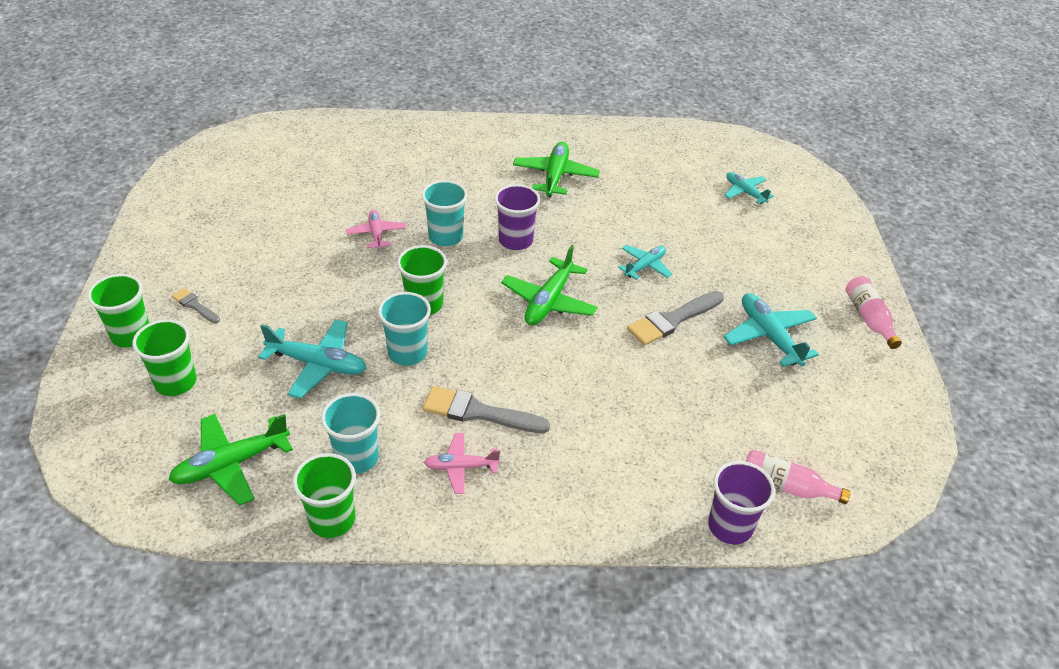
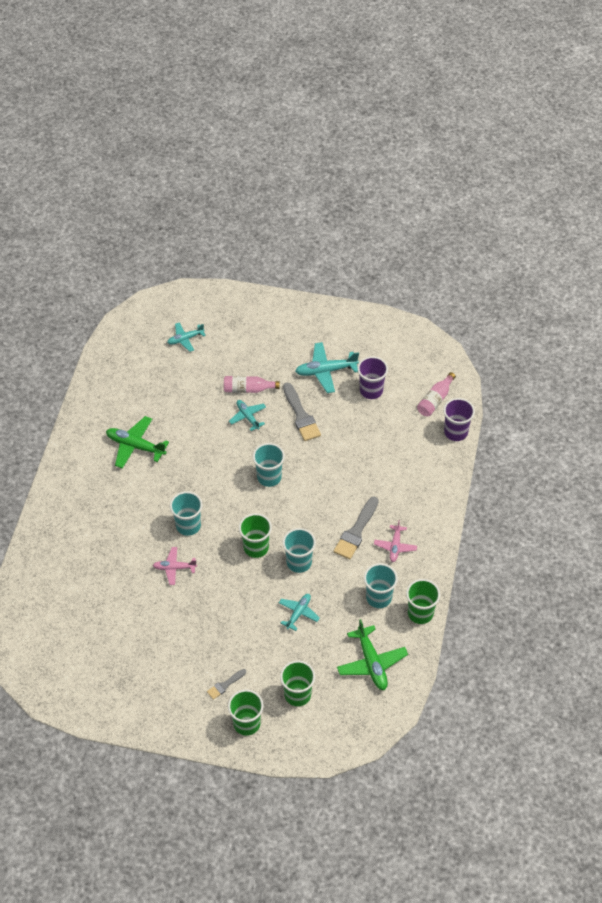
camera: 75 degrees left, 10 degrees up
turquoise plane [258,319,367,399] -> turquoise plane [279,594,320,631], size x0.63
purple cup [495,184,540,250] -> purple cup moved to [357,356,388,399]
green plane [501,245,598,325] -> turquoise cup [253,443,285,487]
pink bottle [845,276,902,349] -> pink bottle moved to [224,376,280,393]

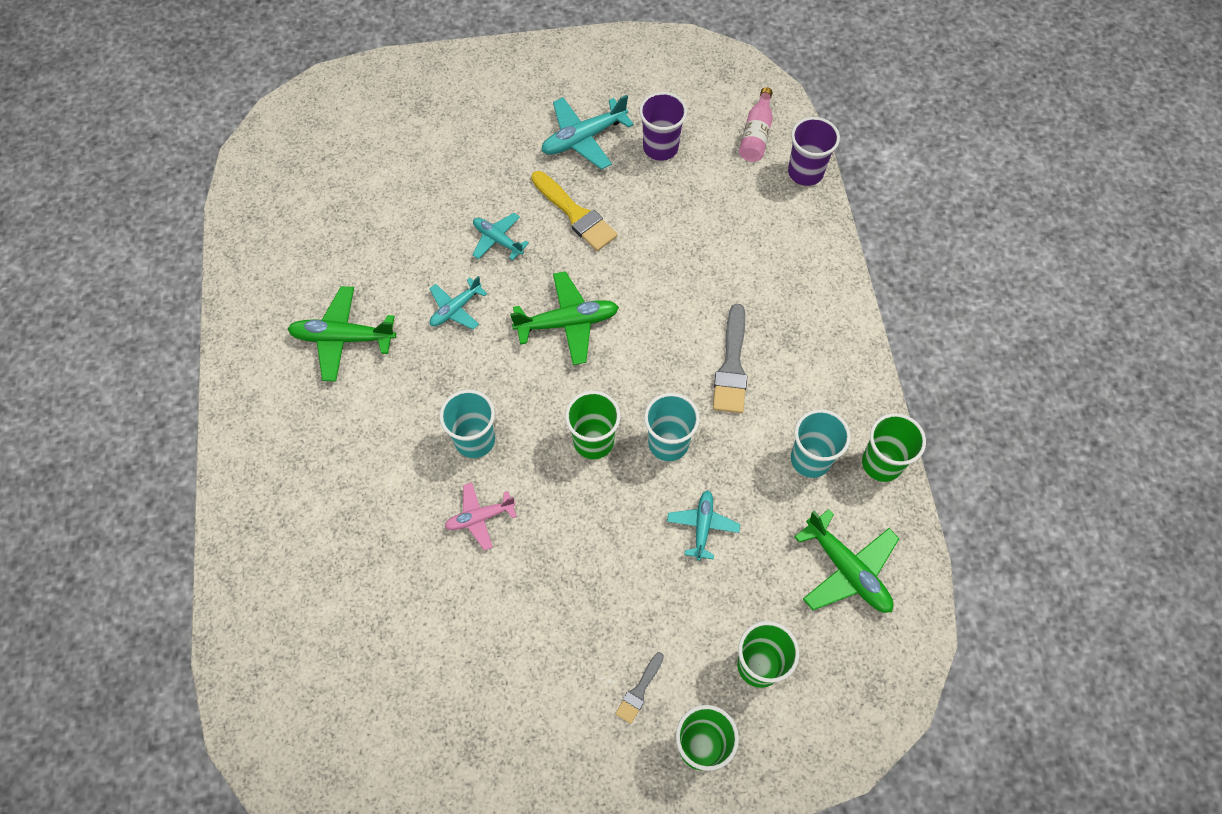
camera: 20 degrees left, 10 degrees up
turquoise plane [167,322,206,352] -> turquoise plane moved to [429,276,487,330]
pink bottle [224,376,280,393] -> none
turquoise cup [253,443,285,487] -> green plane [510,271,619,365]
grey brush [283,383,321,441] -> yellow brush [531,171,618,251]
pink plane [374,520,417,562] -> none

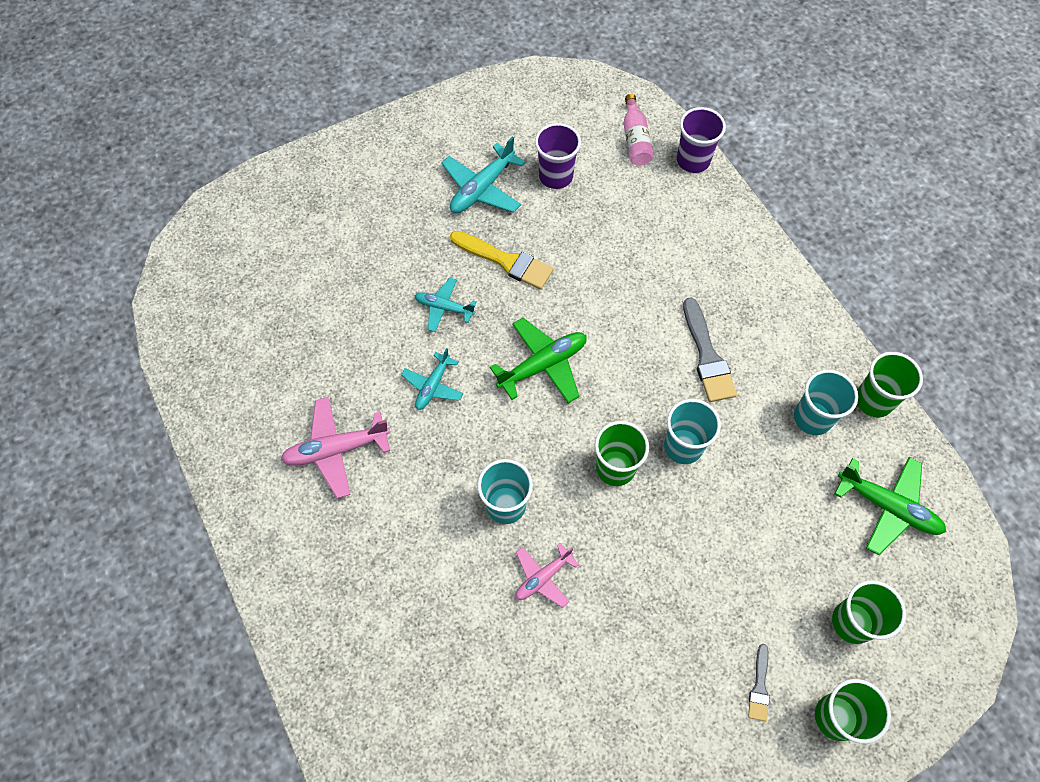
camera: 20 degrees left, 0 degrees up
green plane [288,286,396,382] -> pink plane [281,397,390,498]
turquoise plane [667,490,740,561] -> none

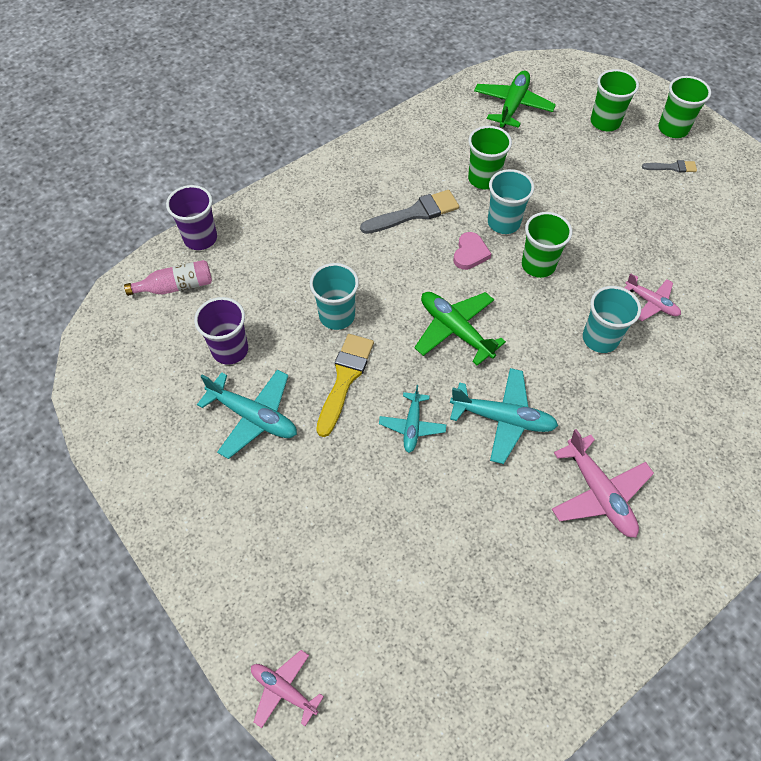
camera: 100 degrees left, 5 degrees down
turquoise plane [401,348,463,410] -> turquoise plane [450,368,558,464], size x1.59
turquoise cup [794,370,858,435] -> turquoise cup moved to [310,263,359,330]
green cup [857,352,923,417] -> green cup moved to [468,126,512,189]
none -> pink plane [251,650,324,728]
none -> pink heart [454,232,491,270]

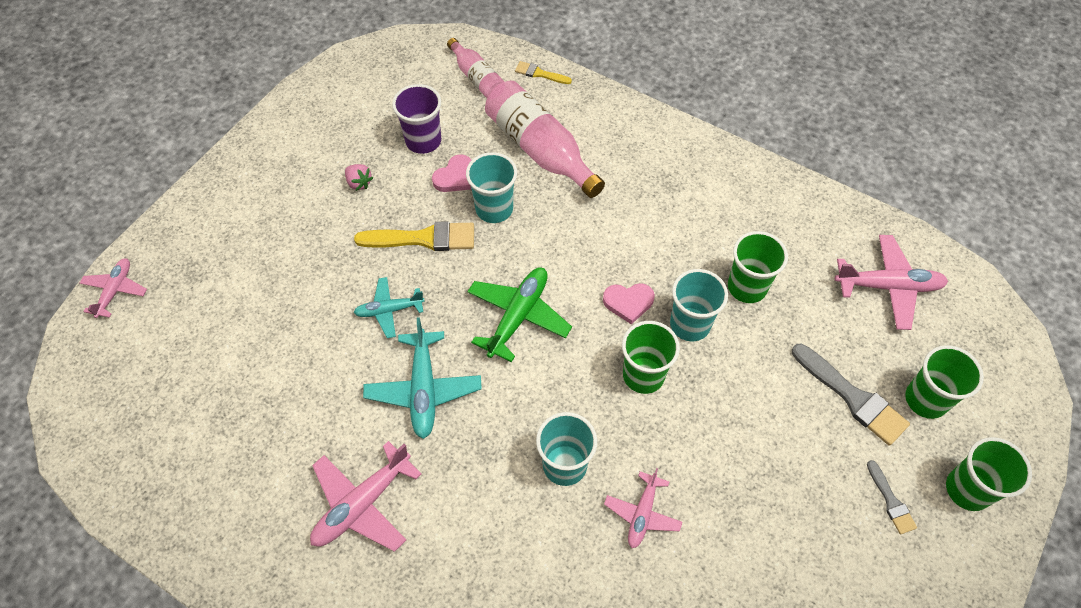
camera: 70 degrees right, 0 degrees up
purple cup [166,185,217,250] -> yellow brush [515,61,572,84]
turquoise plane [197,369,297,459] -> pink strawberry [345,164,373,191]
grey brush [360,190,459,234] -> grey brush moved to [792,344,910,446]
green plane [474,71,556,128] -> pink plane [835,235,948,330]
none -> pink heart [432,154,472,192]
none -> pink bottle [485,81,605,198]

